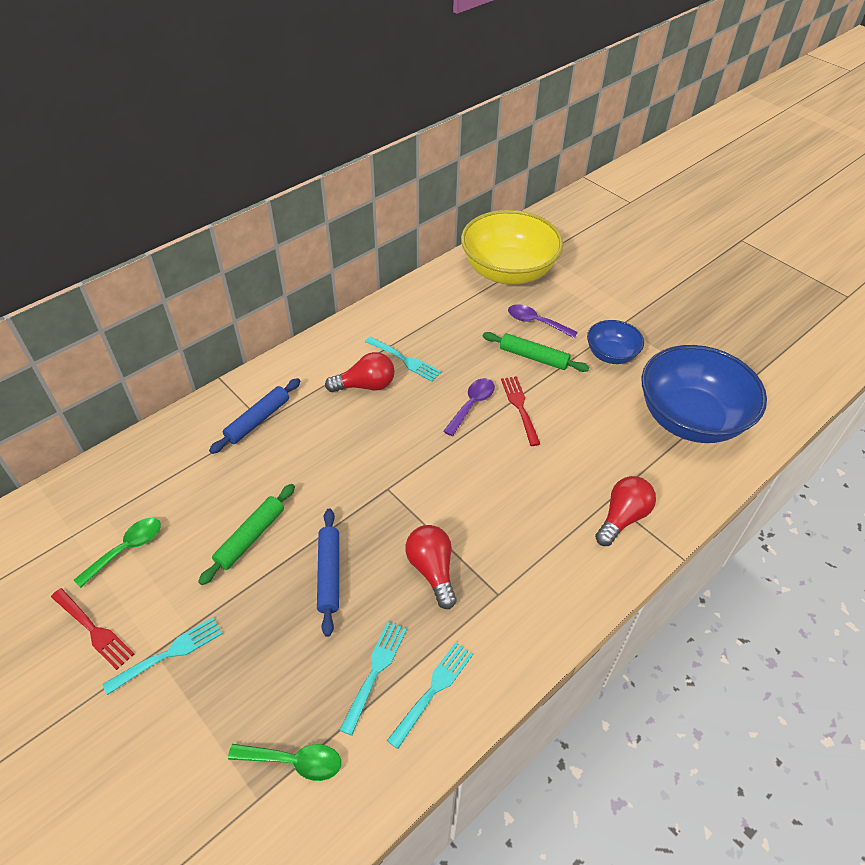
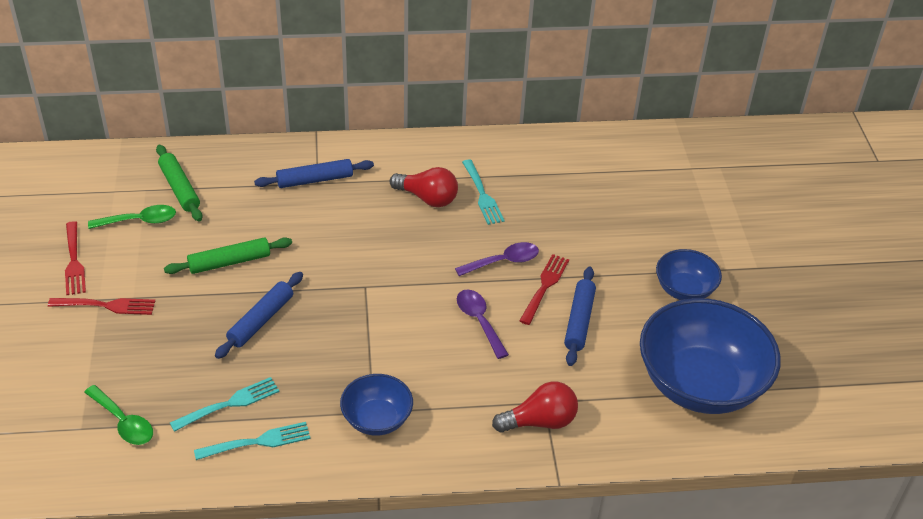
camera: 35 degrees right, 5 degrees down
turquoise fork [102,617,222,695] -> red fork [48,298,155,315]
red light bulb [405,525,457,609] -> none
yellow bowl [461,210,563,285] -> none
green rolling pin [483,332,589,372] -> green rolling pin moved to [156,145,202,221]
purple spoon [508,304,578,338] -> purple spoon moved to [457,289,509,359]
none -> blue bowl [340,374,413,436]
none -> blue rolling pin [564,267,596,366]

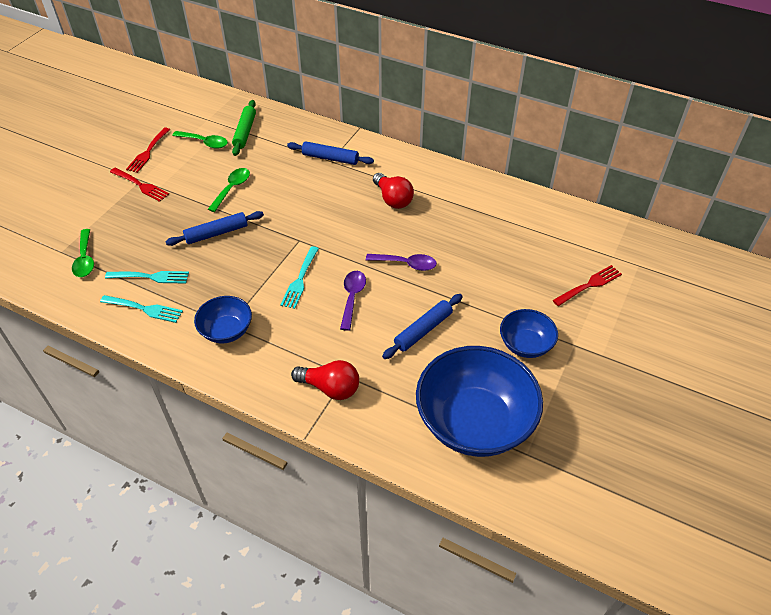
camera: 35 degrees right, 5 degrees up
green rolling pin [164,237,292,274] -> green spoon [208,168,250,212]
turquoise fork [462,159,505,225] -> turquoise fork moved to [280,246,319,309]
red fork [519,254,569,325] -> red fork moved to [553,265,622,306]

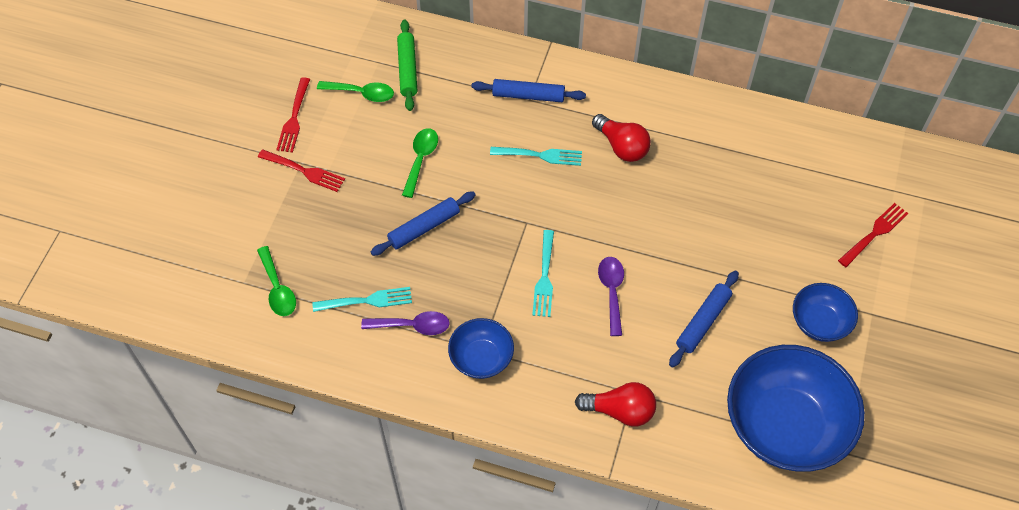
camera: 10 degrees left, 10 degrees up
turquoise fork [100,295,183,323] -> turquoise fork moved to [490,147,582,166]
purple spoon [366,254,437,271] -> purple spoon moved to [361,311,450,335]

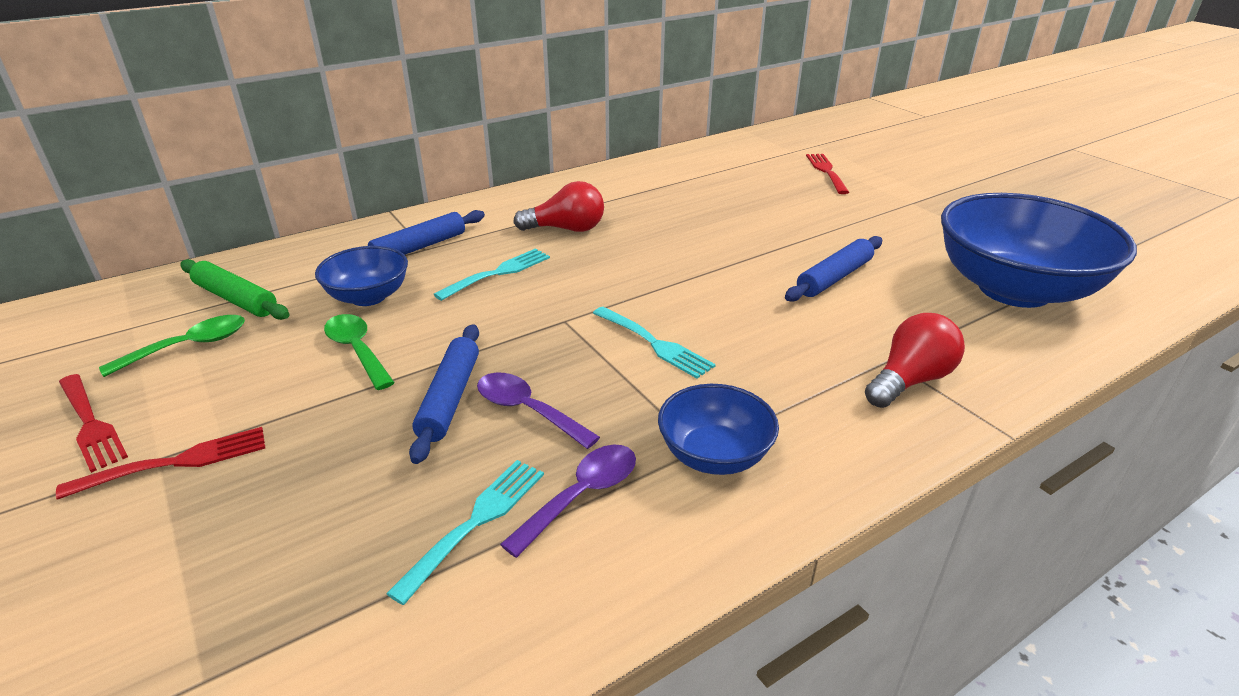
camera: 50 degrees left, 25 degrees down
green spoon [257,246,296,316] -> none
purple spoon [598,257,624,336] -> purple spoon moved to [477,373,600,449]
blue rolling pin [669,271,739,367] -> blue rolling pin turned 60 degrees clockwise [785,236,882,302]
blue bowl [793,283,858,342] -> blue bowl moved to [315,246,408,306]

